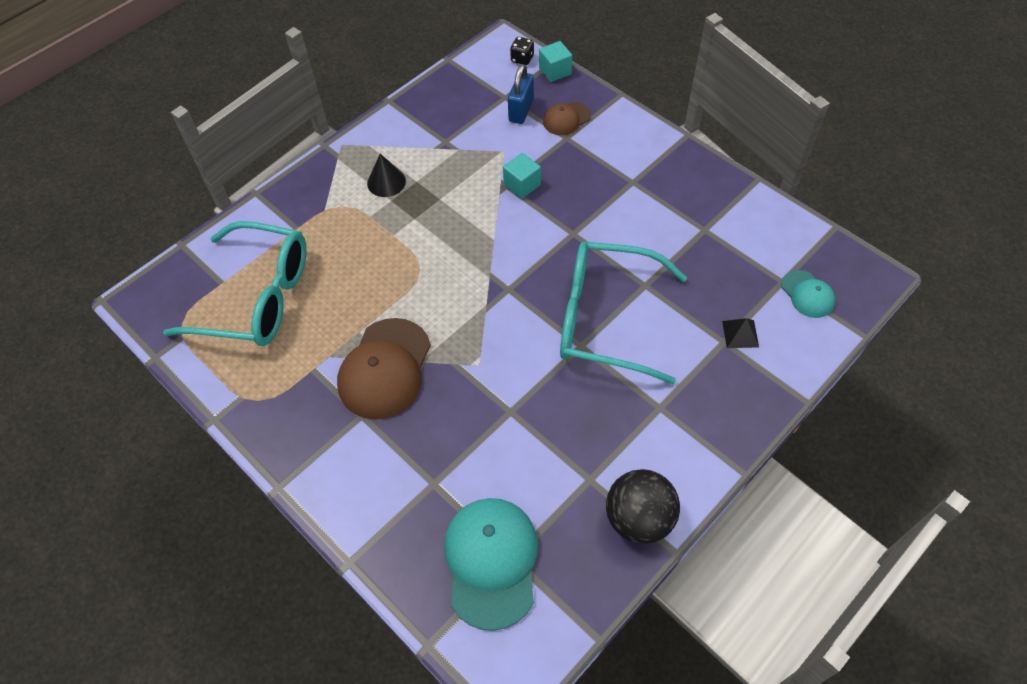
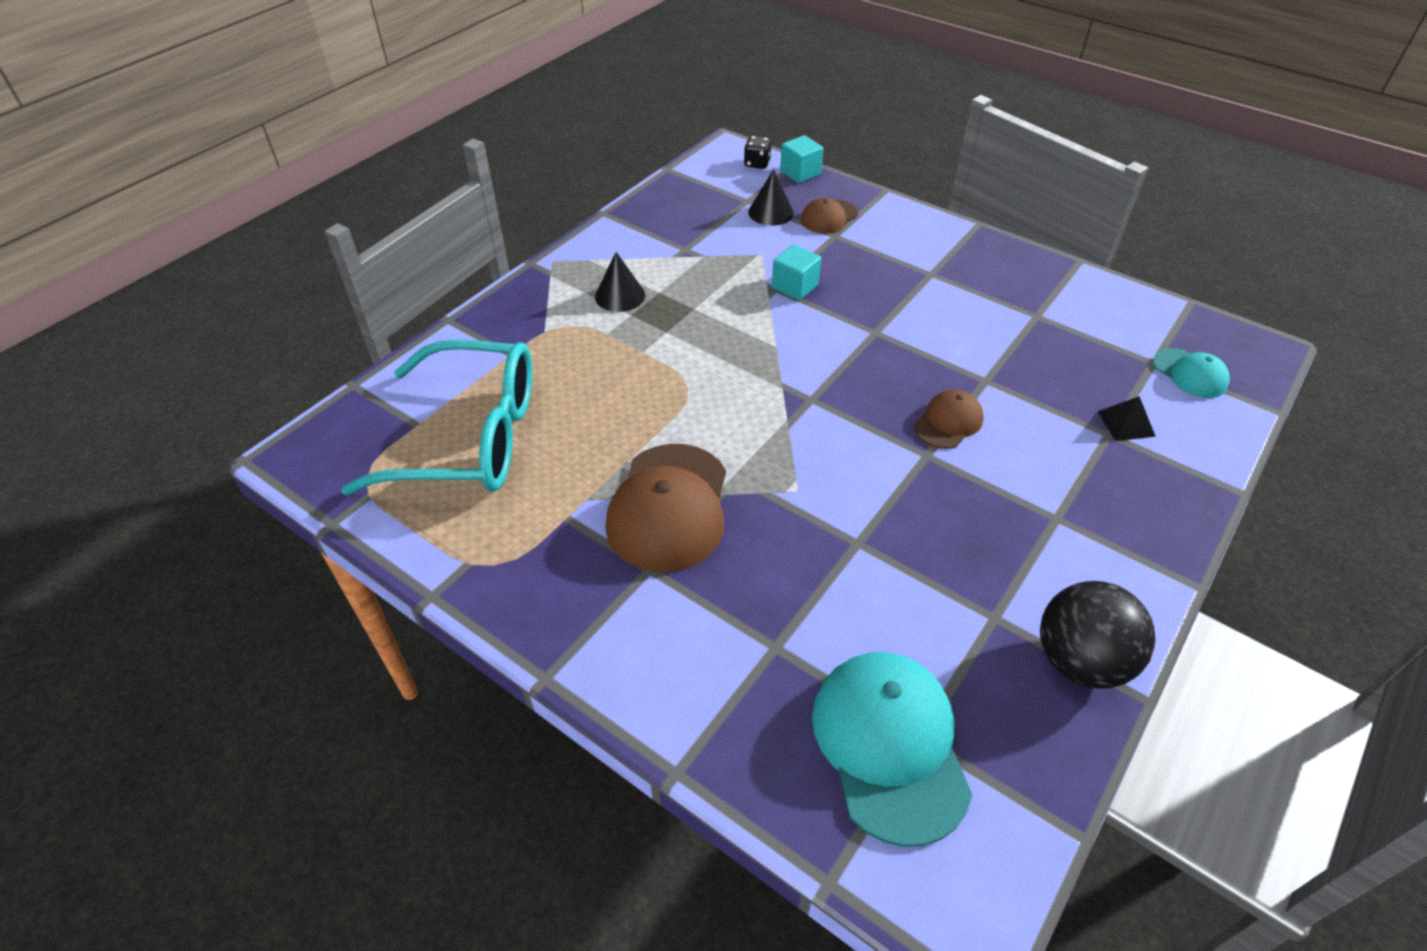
camera: 10 degrees left, 10 degrees down
blue padlock [508,64,534,124] -> black cone [748,169,794,226]
turquoise glasses [560,241,687,384] -> brown cap [914,389,984,449]

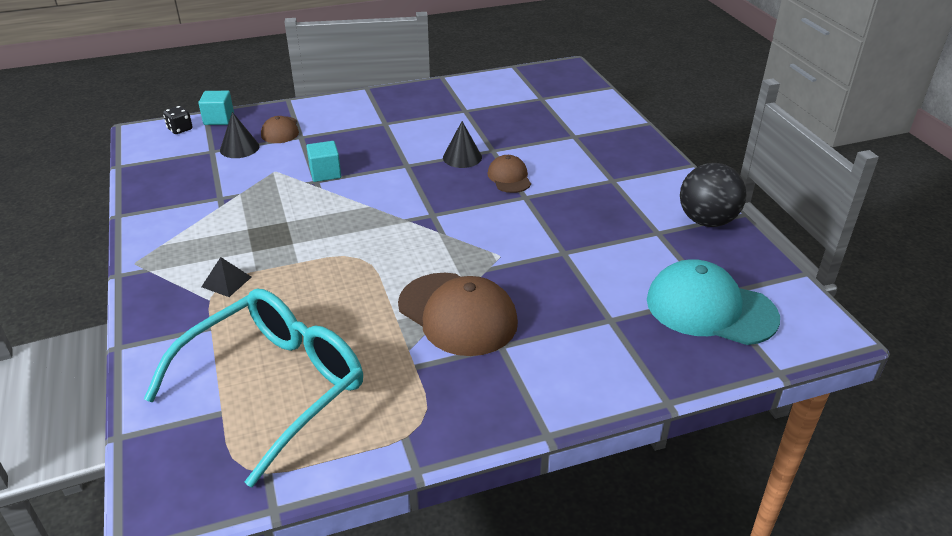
camera: 55 degrees left, 10 degrees down
black cone [595,252,645,312] -> black cone moved to [443,121,482,168]
black pyramid [1097,396,1156,441] -> black pyramid moved to [202,257,251,297]
turquoise cap [1153,348,1230,398] -> none

